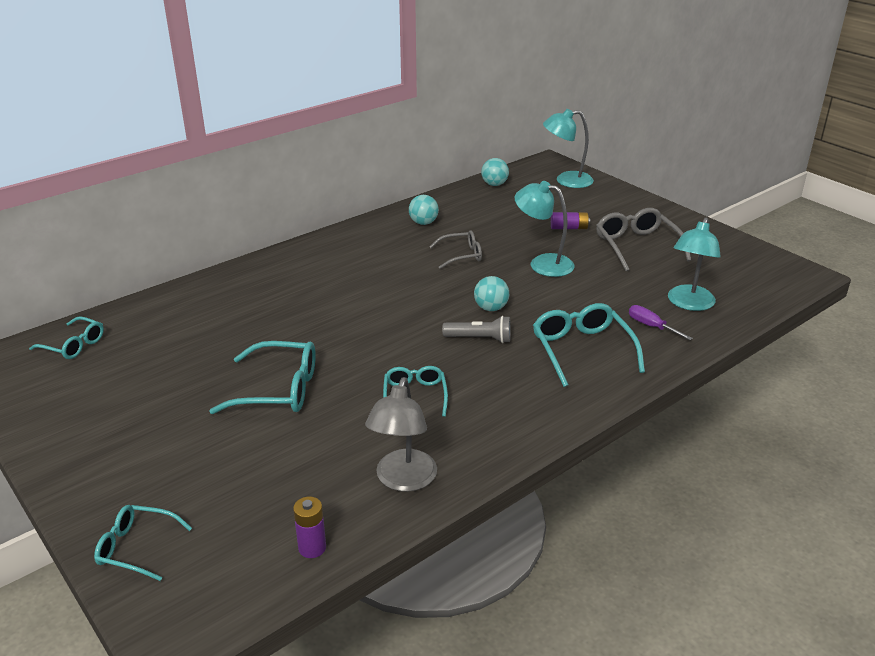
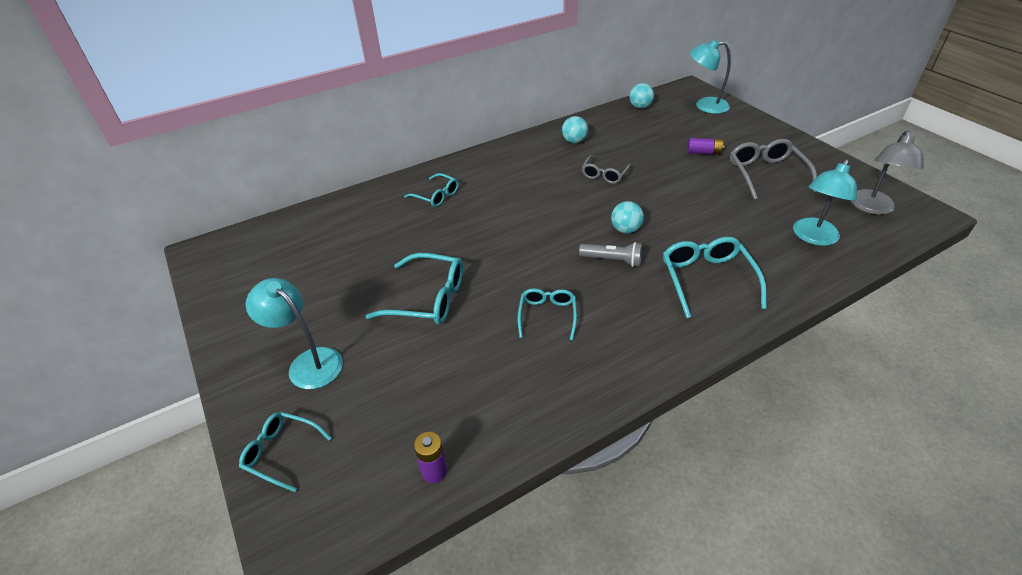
camera: 10 degrees right, 10 degrees up
turquoise glasses [29,316,104,359] -> turquoise glasses moved to [404,173,459,207]
grey lamp [365,377,437,492] -> grey lamp moved to [850,131,924,215]
grey glasses [429,230,482,269] -> grey glasses turned 120 degrees clockwise [582,155,631,184]
turquoise lamp [514,181,575,277] -> turquoise lamp moved to [246,278,343,389]
purple screwdriver [629,305,693,340] -> none

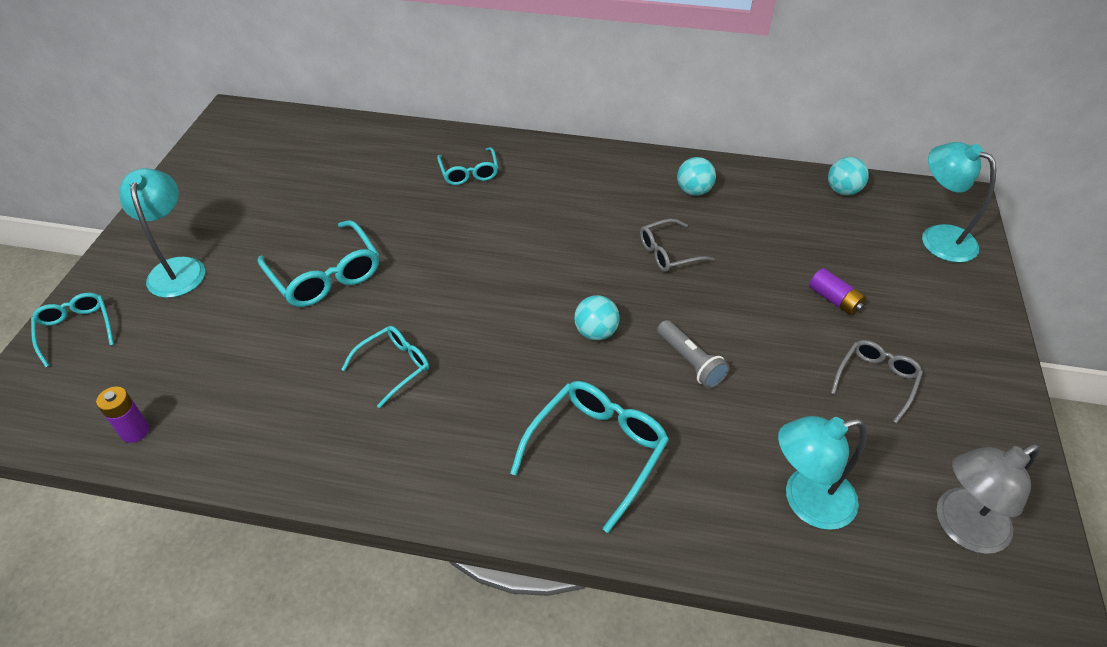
camera: 40 degrees right, 5 degrees up
grey flashlight [579,242,642,267] -> grey flashlight moved to [657,320,729,389]
grey glasses [730,139,817,200] -> grey glasses [831,340,923,423], size x0.62

